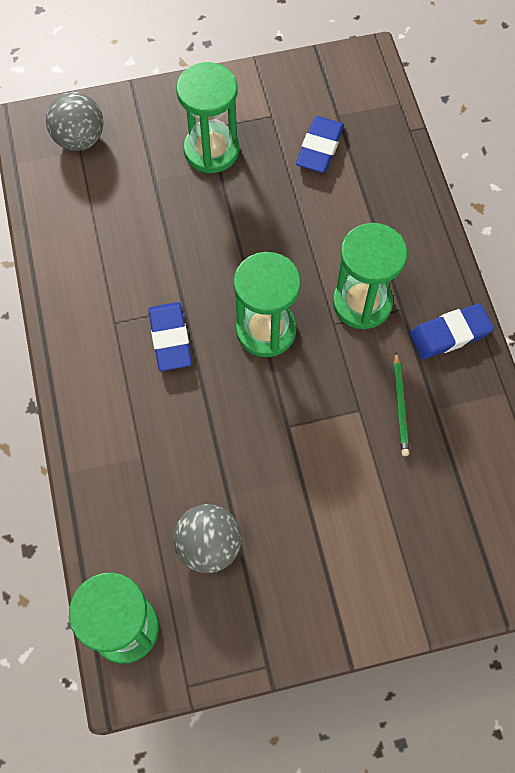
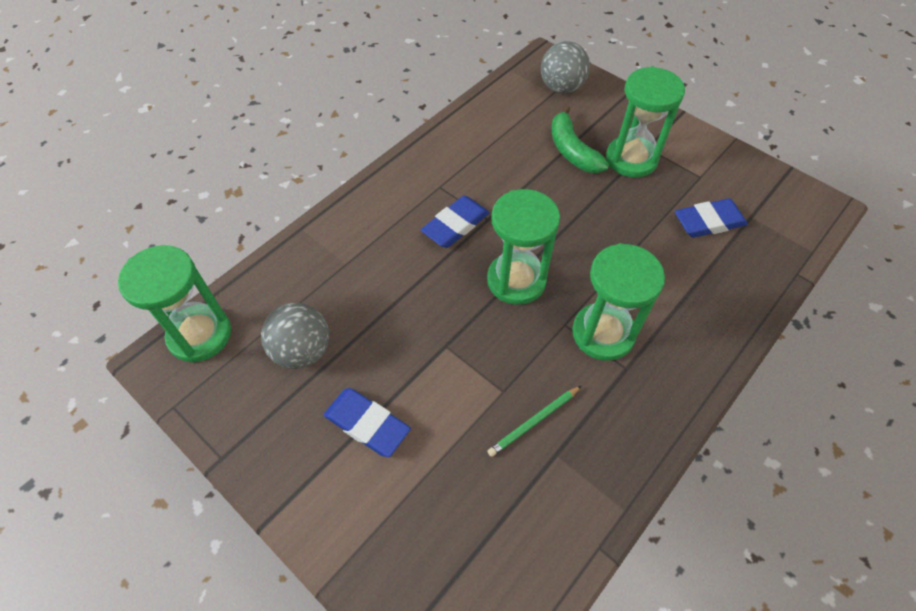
camera: 55 degrees right, 10 degrees down
blue eraser [409,303,494,359] -> blue eraser moved to [323,388,411,457]
none -> green banana [551,105,609,173]

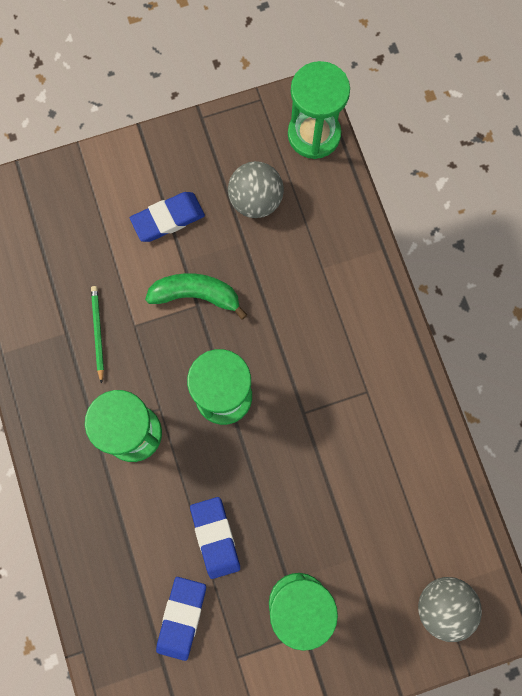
camera: 120 degrees right, 20 degrees up
blue eraser [421,196,490,248] -> blue eraser moved to [190,497,240,579]
green banana [551,105,609,173] -> green banana moved to [145,273,247,320]

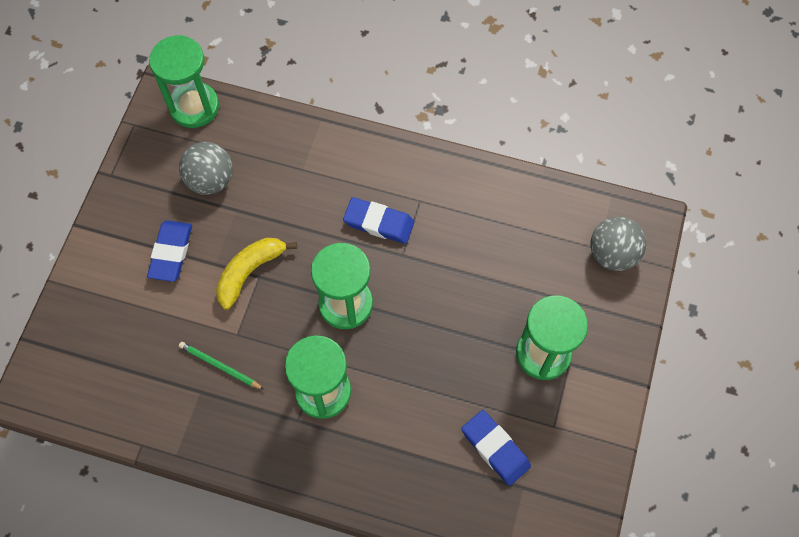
camera: 55 degrees left, 10 degrees down
green banana [145,273,247,320] -> yellow banana [216,238,297,310]
blue eraser [190,497,240,579] -> blue eraser moved to [343,197,415,244]

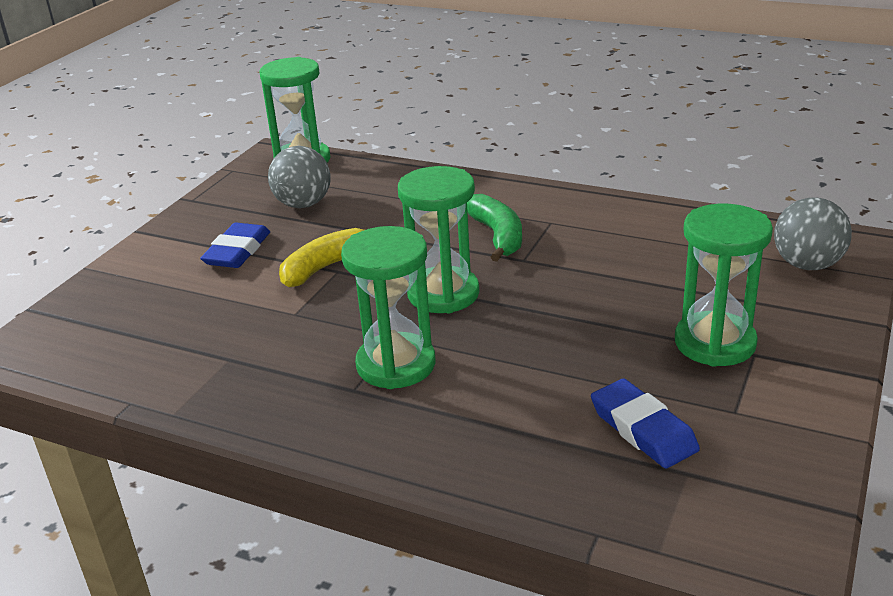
camera: 10 degrees right, 35 degrees down
green pencil [179,342,264,390] -> none
blue eraser [343,197,415,244] -> green banana [467,194,522,262]

